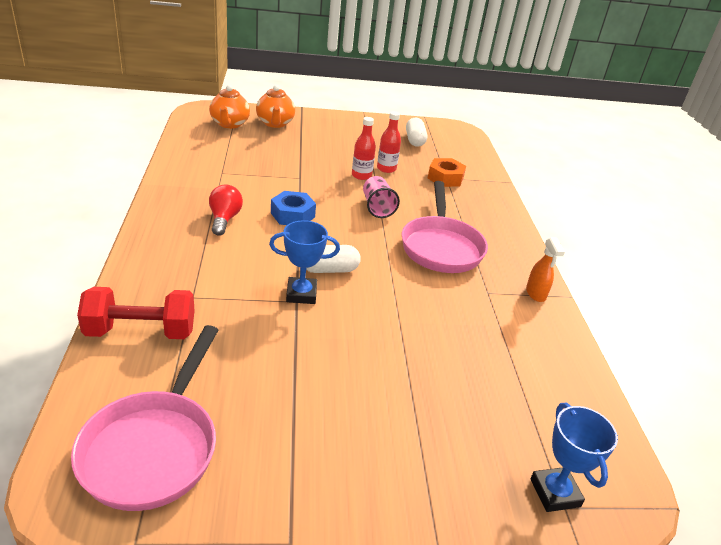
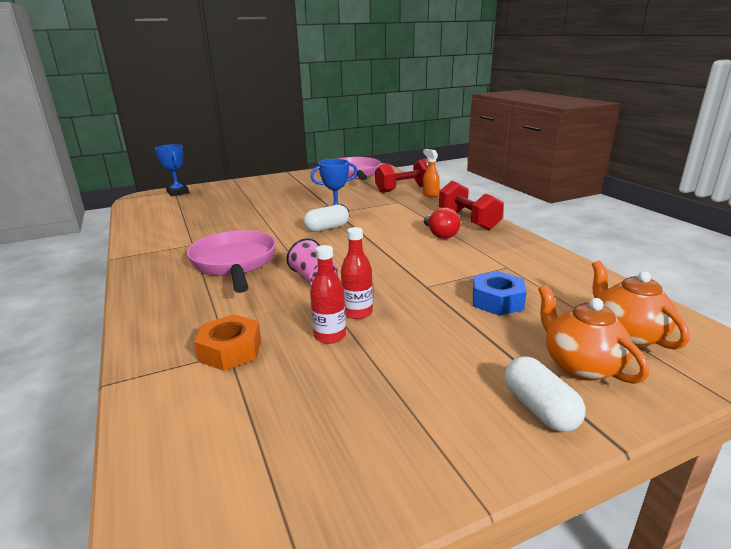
camera: 165 degrees right, 10 degrees down
blue nut [271,191,316,225] -> blue nut moved to [473,271,527,316]
white capsule [406,118,427,147] -> white capsule moved to [504,356,586,432]
orange spray bottle [526,238,565,302] -> orange spray bottle moved to [423,149,440,198]
none -> red dumbbell [439,181,504,230]

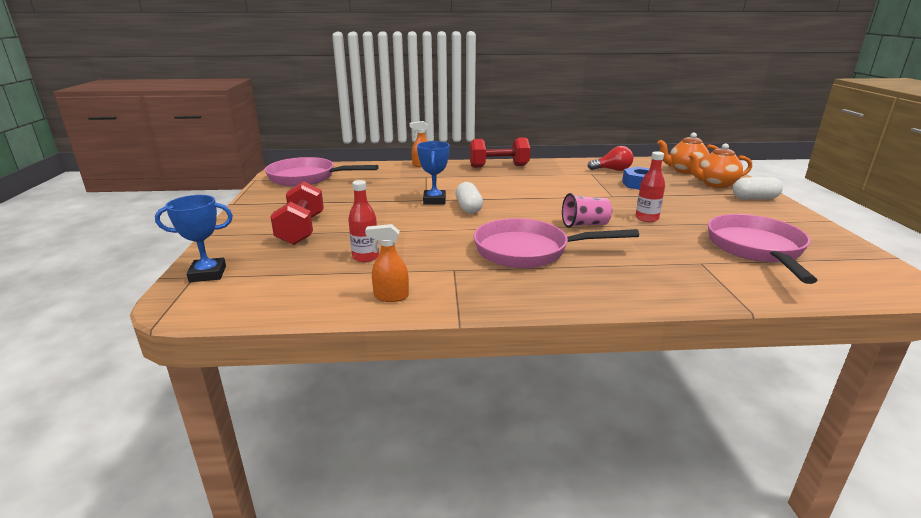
camera: 70 degrees left, 0 degrees up
orange nut [194,314,261,371] -> none
red bottle [310,245,346,344] -> red bottle moved to [348,180,379,262]
red dumbbell [375,158,428,193] -> red dumbbell moved to [270,181,324,245]
red light bulb [424,207,460,239] -> red light bulb moved to [588,146,634,171]
none -> orange spray bottle [365,224,409,302]
none -> pink pan [708,214,818,284]

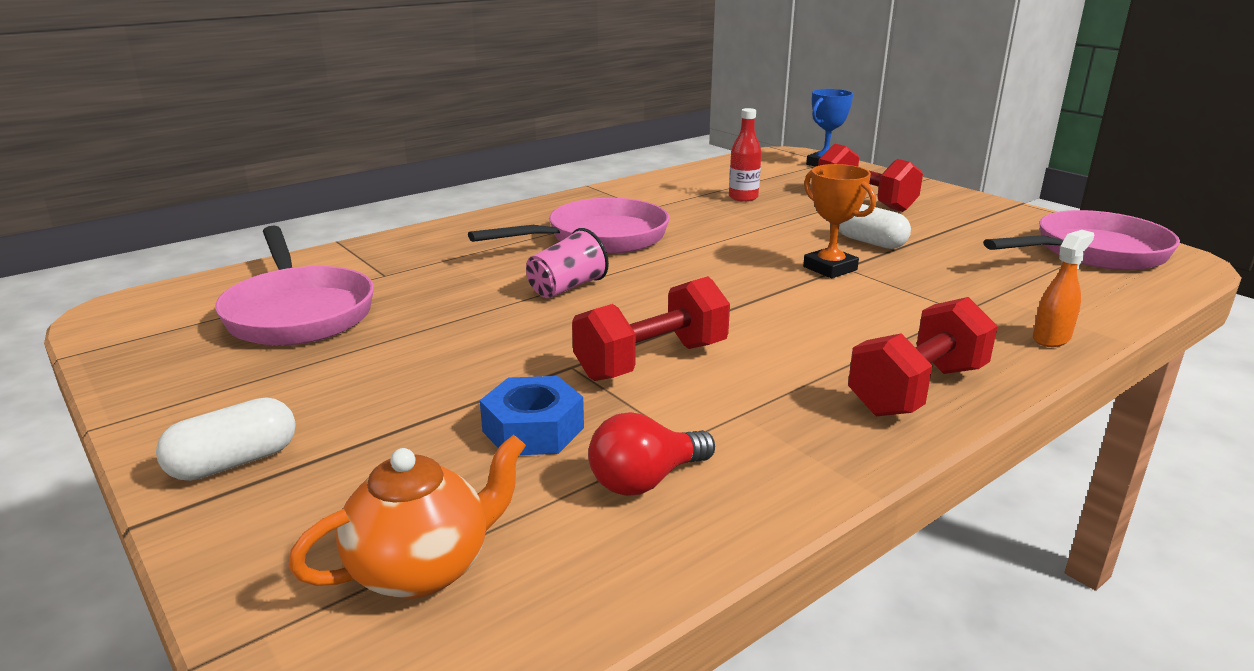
camera: 145 degrees right, 0 degrees up
orange spray bottle [365,224,409,302] -> none
blue trophy [417,141,450,205] -> orange trophy [803,164,876,278]
white capsule [455,182,483,214] -> white capsule moved to [839,204,911,249]
red bottle [636,151,665,222] -> none
orange teapot [688,143,752,188] -> none
none -> red dumbbell [572,276,730,381]

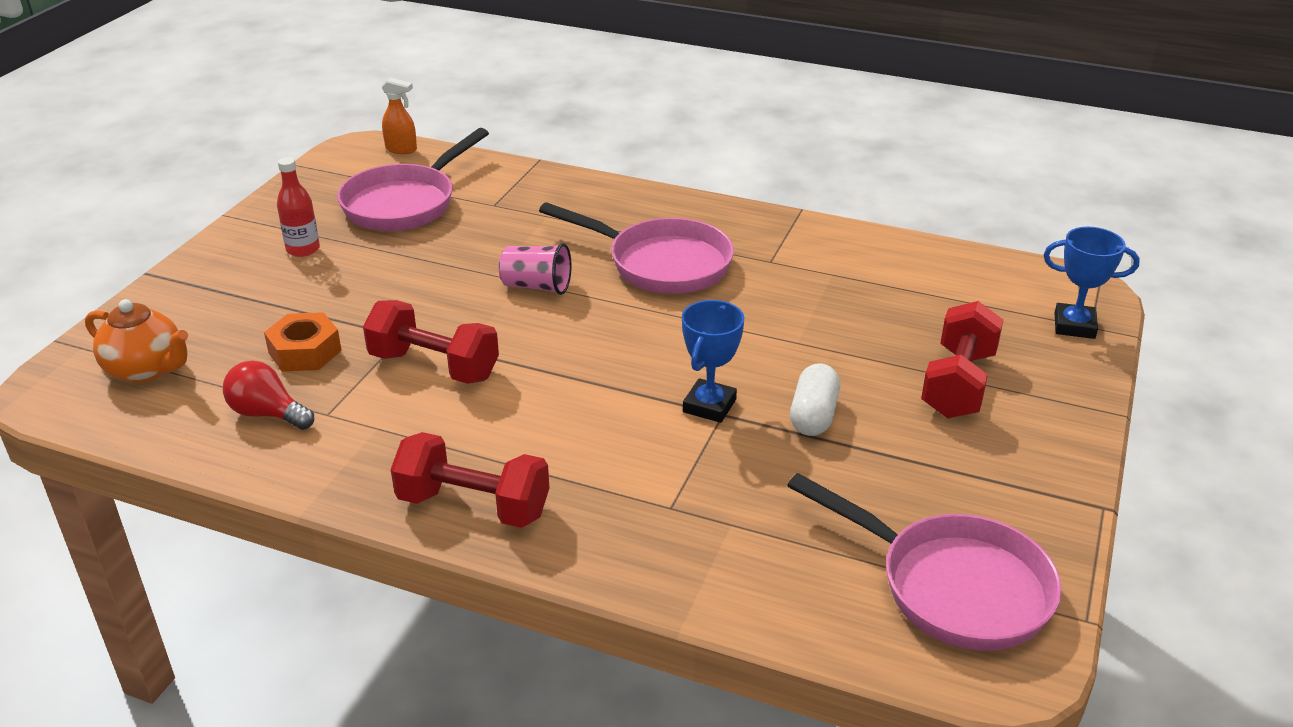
camera: 60 degrees right, 10 degrees up
white capsule [156,397,296,481] -> none
blue nut [480,376,584,455] -> orange nut [264,312,342,371]
red bottle [729,108,762,202] -> red bottle moved to [277,157,320,257]
orange trophy [803,164,876,278] -> blue trophy [682,300,744,423]
orange spray bottle [1033,230,1094,347] -> orange spray bottle moved to [382,78,417,154]

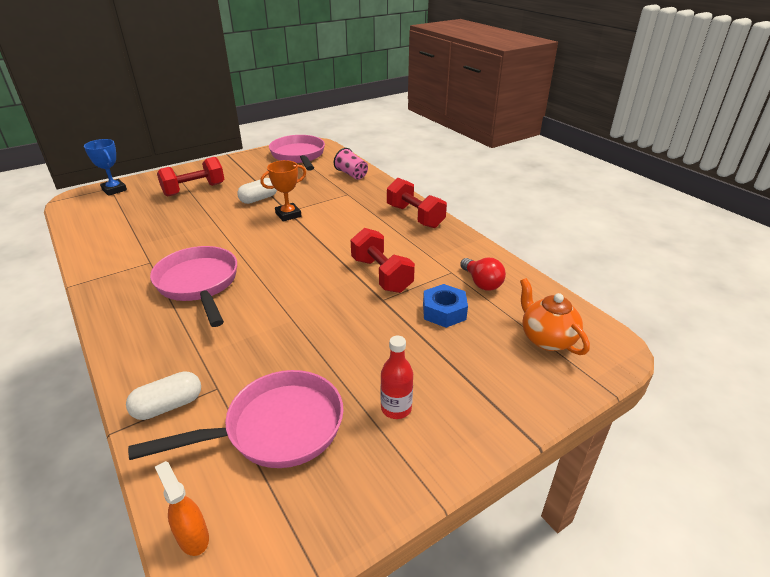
camera: 145 degrees left, 0 degrees up
orange nut [264,312,342,371] -> blue nut [423,284,468,328]
pink cup [499,243,571,295] -> pink cup moved to [334,148,368,180]
blue trophy [682,300,744,423] -> orange trophy [260,160,306,222]
none -> white capsule [126,371,201,420]

